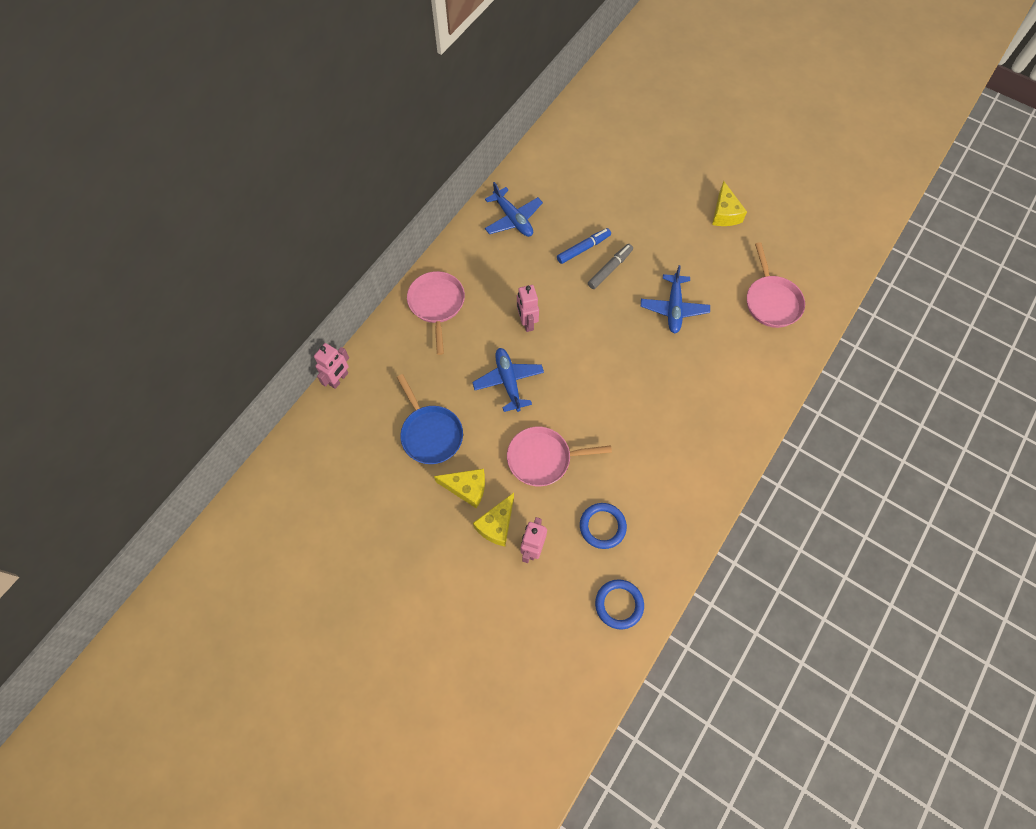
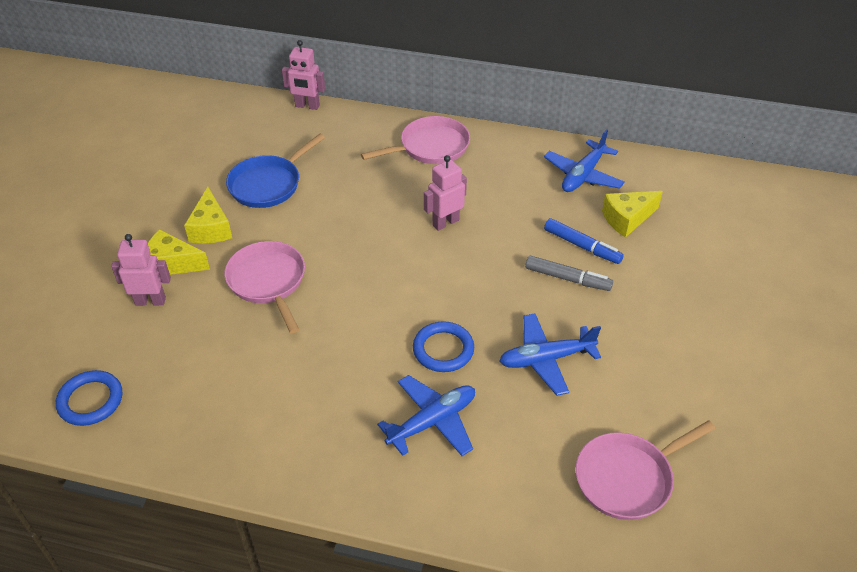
camera: 70 degrees right, 20 degrees down
blue plane [472,348,544,412] -> blue plane moved to [377,375,475,456]
blue ring [580,503,627,549] -> blue ring moved to [413,321,474,372]
yellow cheese [712,181,747,226] -> yellow cheese moved to [602,191,663,237]

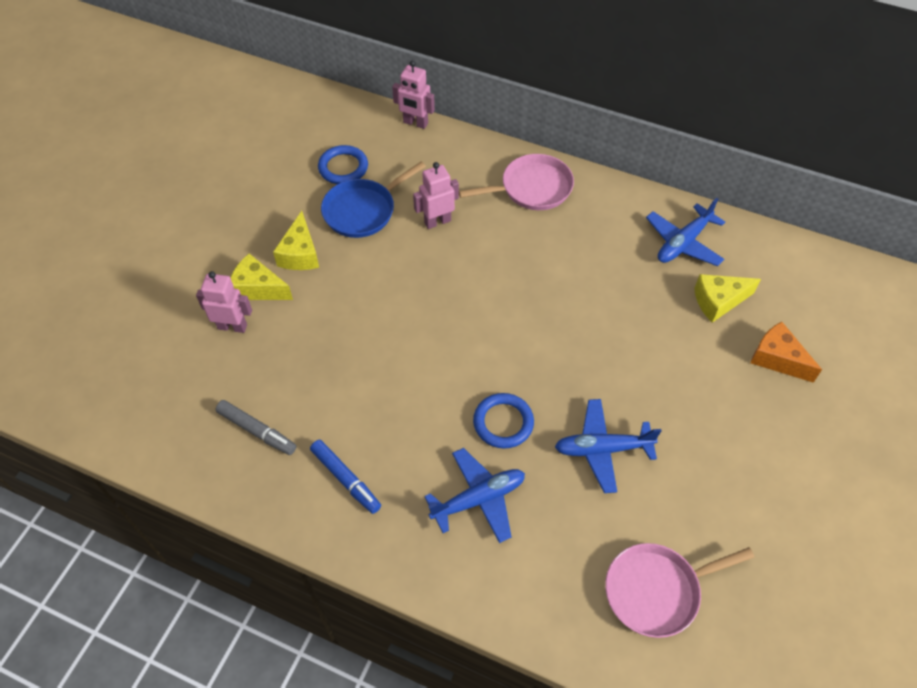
camera: 10 degrees right, 10 degrees up
blue ring [56,370,122,426] -> blue ring moved to [318,145,368,184]
pink pan [224,241,305,333] -> none
pink robot [424,155,467,231] -> pink robot moved to [413,162,459,229]
grey marker [525,255,613,291] -> grey marker moved to [215,400,297,455]
blue marker [544,218,624,264] -> blue marker moved to [310,440,381,514]
none -> orange cheese [750,322,822,383]

